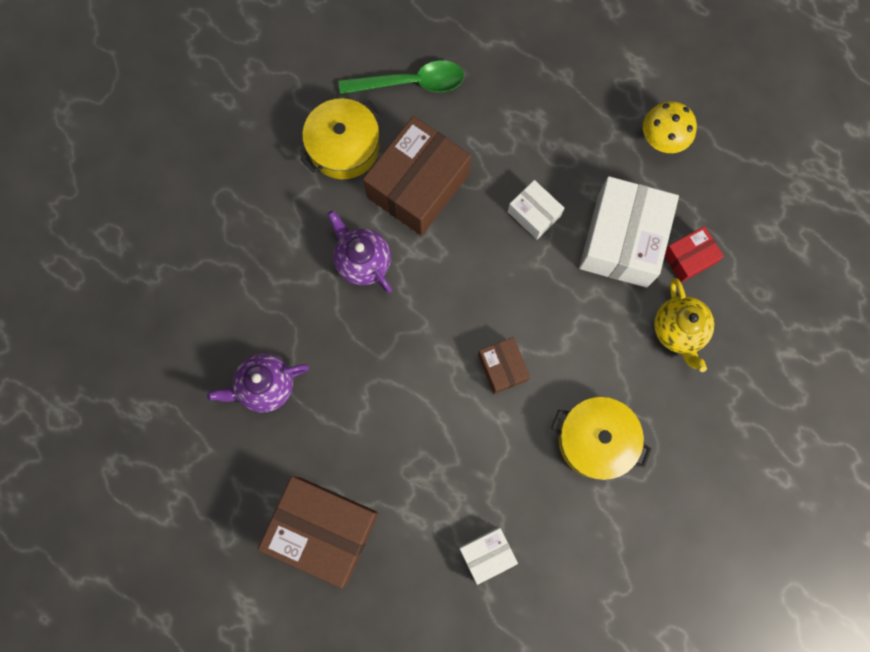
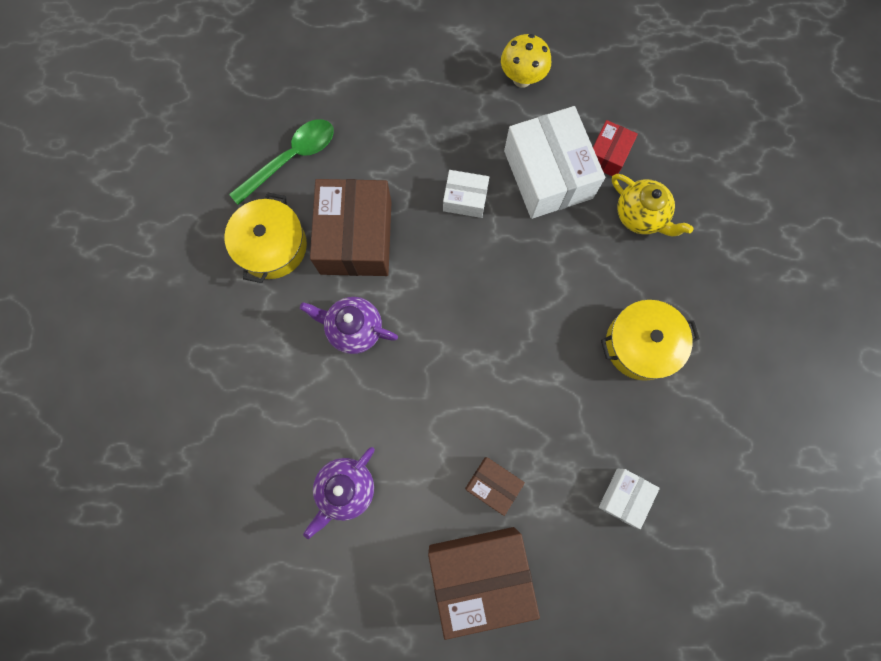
camera: 35 degrees left, 0 degrees up
brown box [478,337,530,394] -> brown box moved to [465,457,525,516]

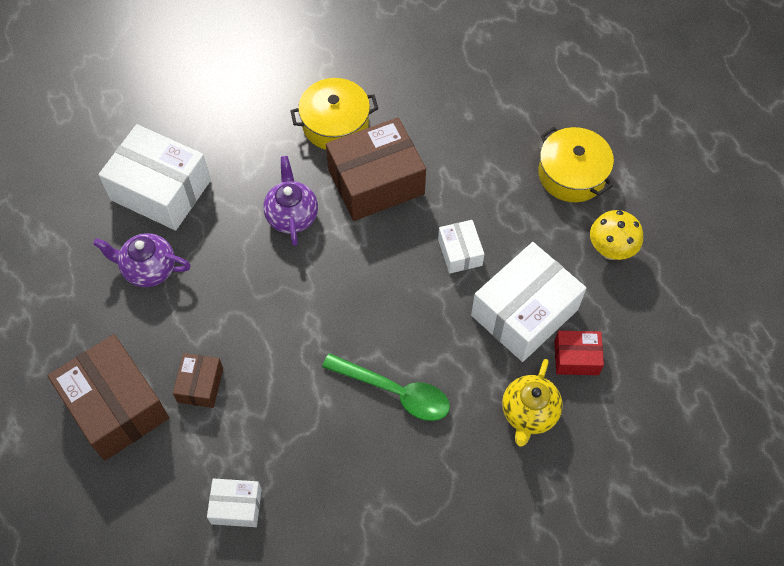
camera: 65 degrees right, 15 degrees down
green spoon [229,119,334,205] -> green spoon moved to [322,353,450,421]
yellow pot [601,300,700,381] -> yellow pot moved to [538,127,614,202]
none -> white box [98,124,211,230]

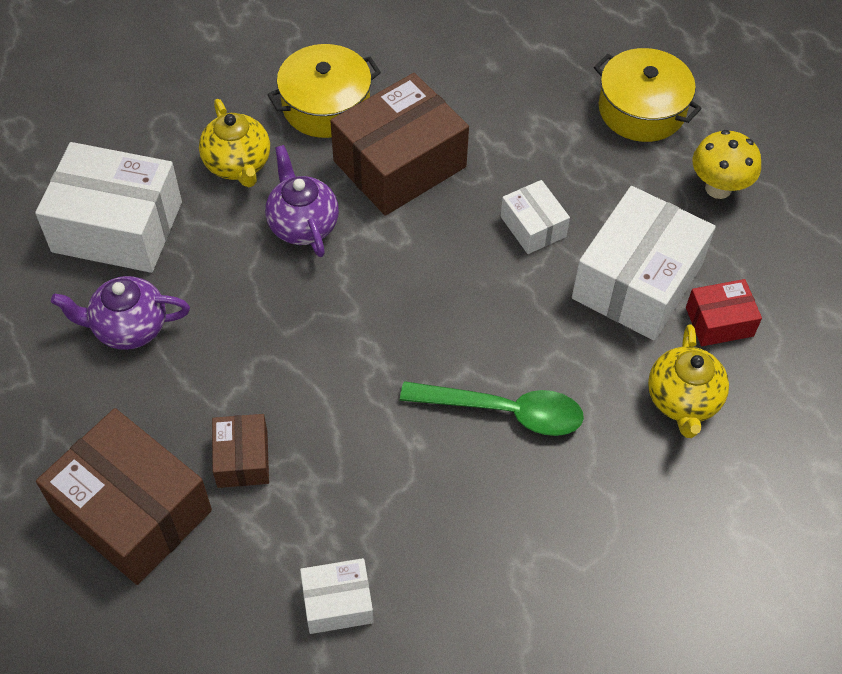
camera: 15 degrees left, 5 degrees down
none -> yellow teapot [199,99,270,187]

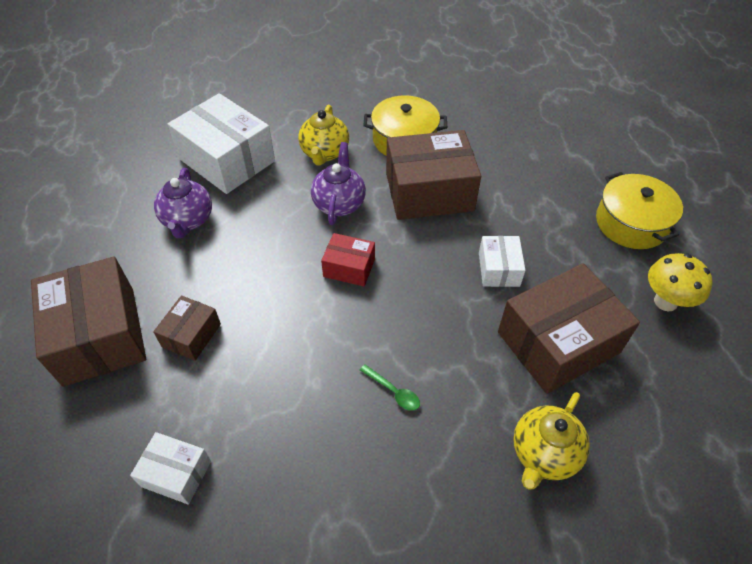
camera: 30 degrees right, 5 degrees down
purple teapot [51,276,190,350] -> purple teapot turned 120 degrees counterclockwise [154,168,212,238]
green spoon [400,381,584,436] -> green spoon [360,364,420,411], size x0.47
white box [572,186,716,340] -> brown box [498,263,640,394]
red box [686,279,762,346] -> red box moved to [321,233,375,287]

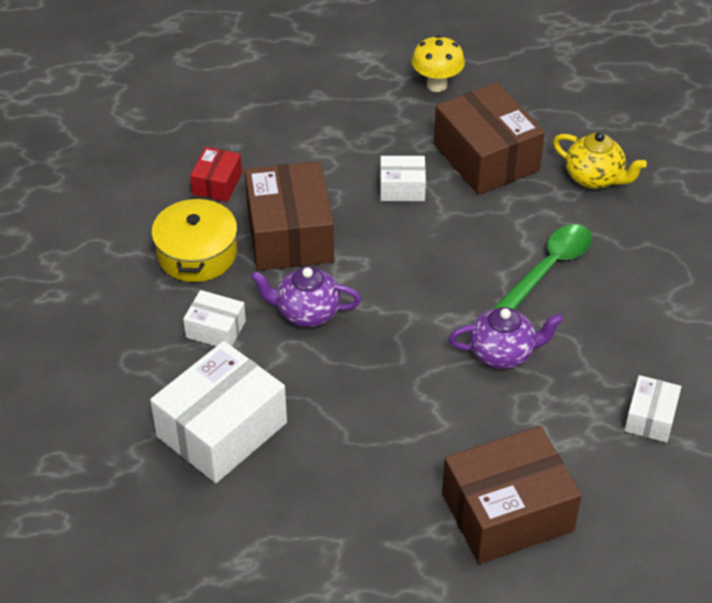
camera: 90 degrees left, 5 degrees down
brown box [153,296,221,361] -> none
purple teapot [154,168,212,238] -> purple teapot moved to [449,307,563,369]
yellow teapot [298,105,349,166] -> white box [183,290,246,346]
red box [321,233,375,287] -> red box moved to [190,147,242,202]
green spoon [360,364,420,411] -> green spoon [493,224,592,310], size x2.14
yellow pot [596,172,683,249] -> none

